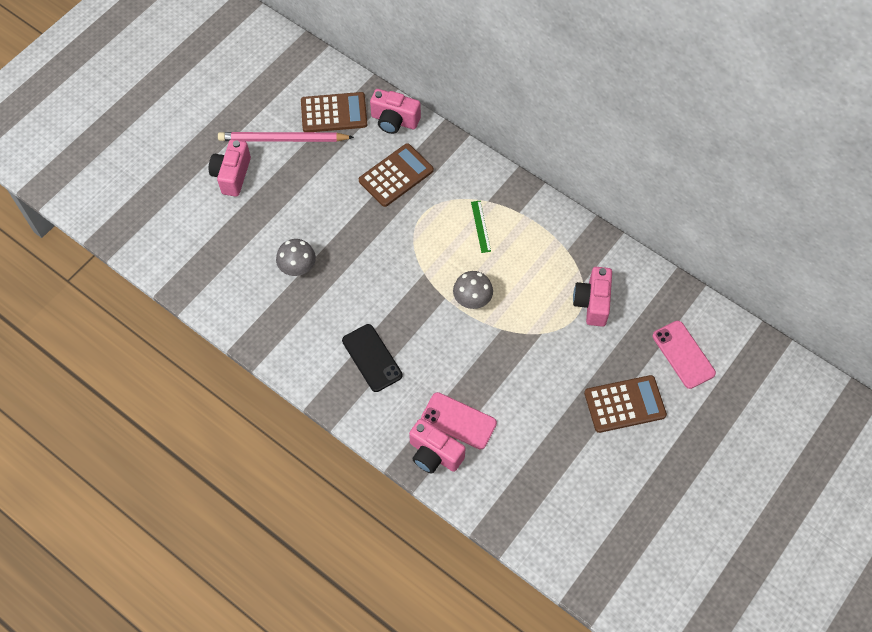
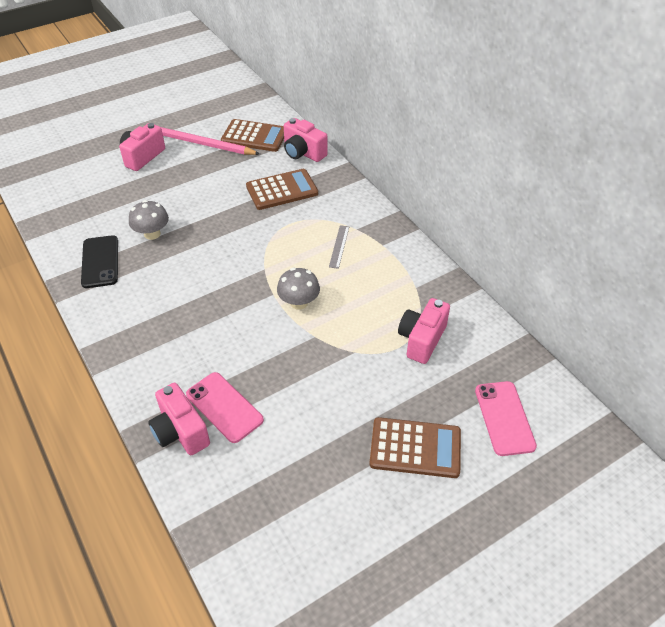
camera: 20 degrees right, 15 degrees down
black phone [342,324,403,392] -> black phone moved to [81,235,118,288]
green ruler [471,201,491,253] -> grey ruler [329,225,349,269]

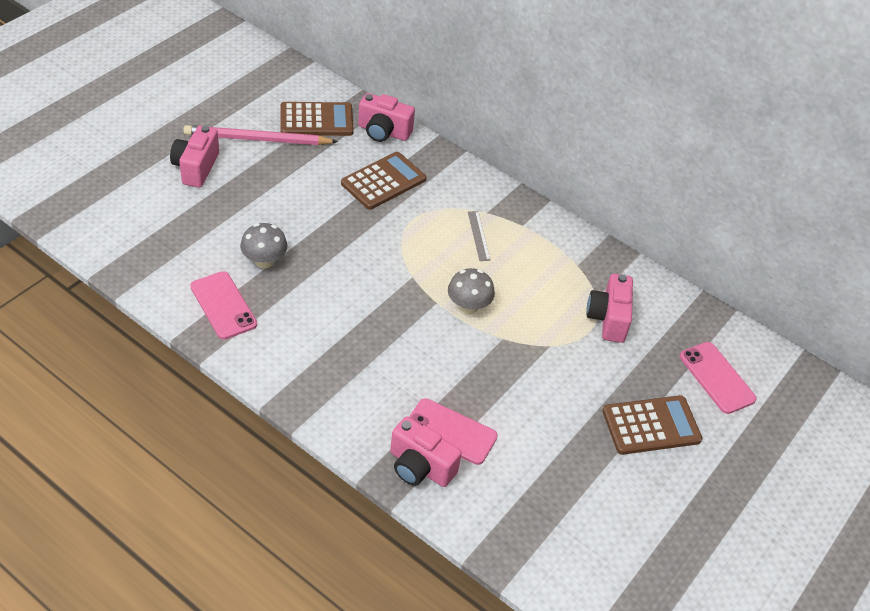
camera: 25 degrees left, 0 degrees up
black phone [81,235,118,288] -> pink phone [190,271,257,340]

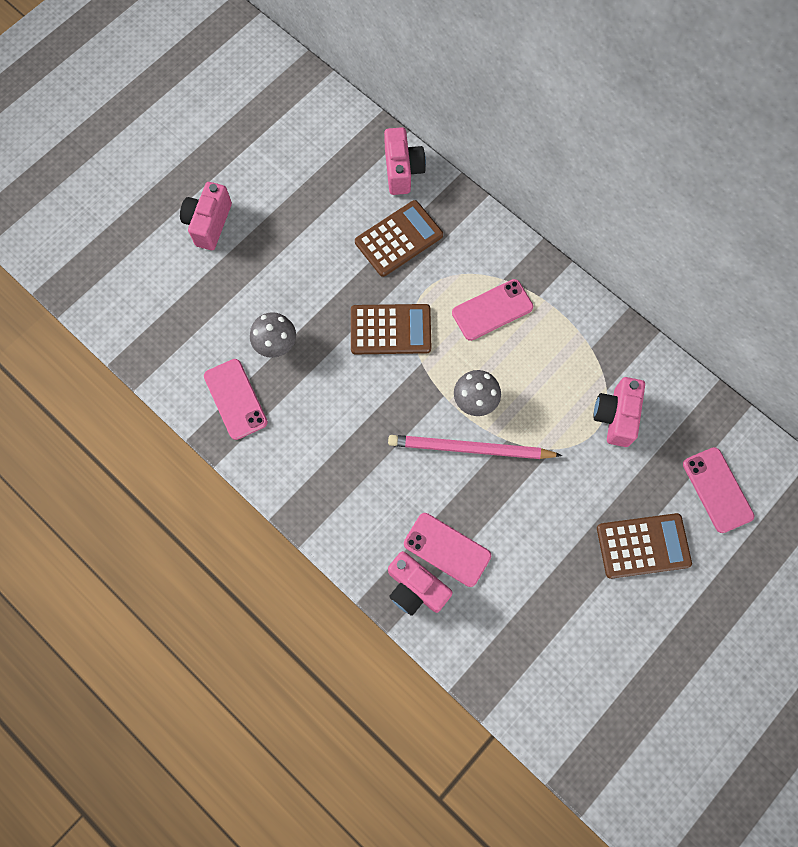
camera: 10 degrees right, 25 degrees up
pink pencil [183,125,338,145] -> pink pencil moved to [388,435,562,459]
brown calculator [280,102,354,136] -> brown calculator moved to [351,304,432,354]
pink camera [358,93,415,142] -> pink camera turned 120 degrees counterclockwise [384,127,426,195]
grey ruler [468,211,491,261] -> pink phone [452,279,533,341]

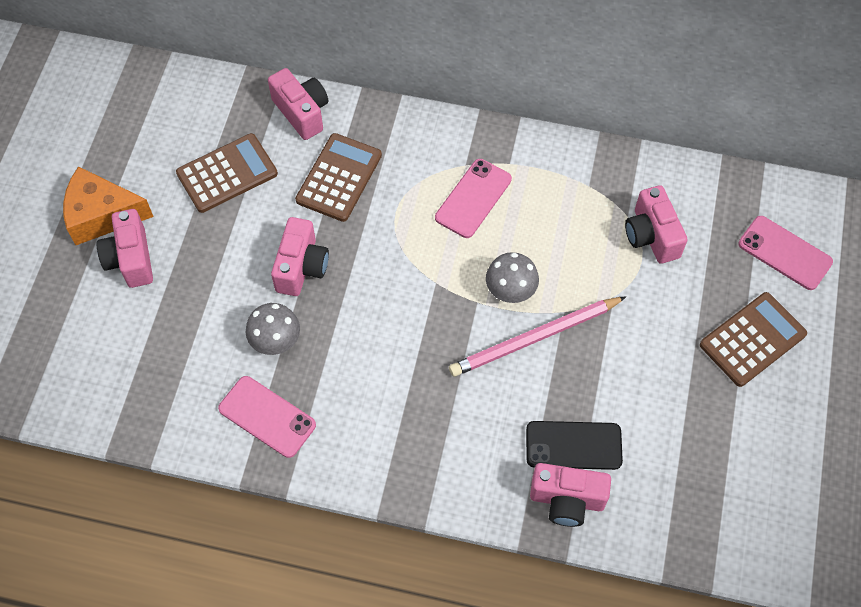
camera: 30 degrees left, 10 degrees down
brown calculator [351,304,432,354] -> brown calculator moved to [176,133,278,213]
pink phone [404,513,491,587] -> black phone [526,421,623,470]
none -> orange cheese [63,166,154,245]
none -> pink camera [271,217,329,296]

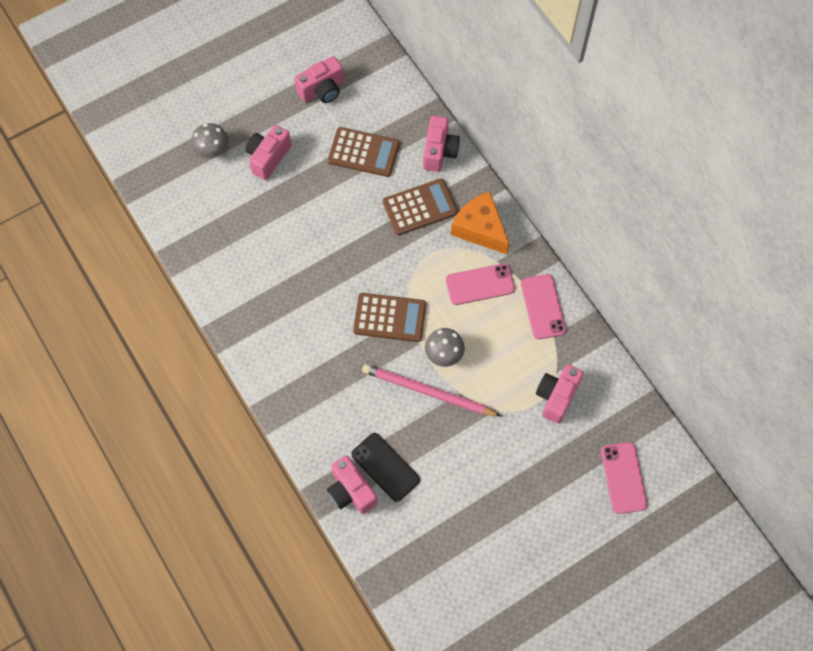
camera: 45 degrees right, 5 degrees up
orange cheese [63,166,154,245] -> orange cheese moved to [451,192,509,255]
pink phone [218,376,316,458] -> pink phone moved to [521,274,566,339]
grey mushroom [246,303,300,355] -> grey mushroom moved to [191,123,229,158]
pink camera [271,217,329,296] -> pink camera moved to [294,56,344,103]
brown calculator [700,292,807,387] -> brown calculator moved to [353,293,426,342]

